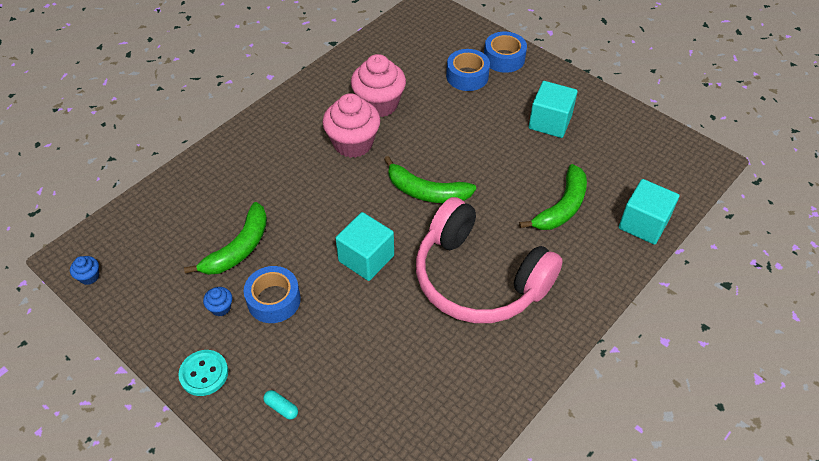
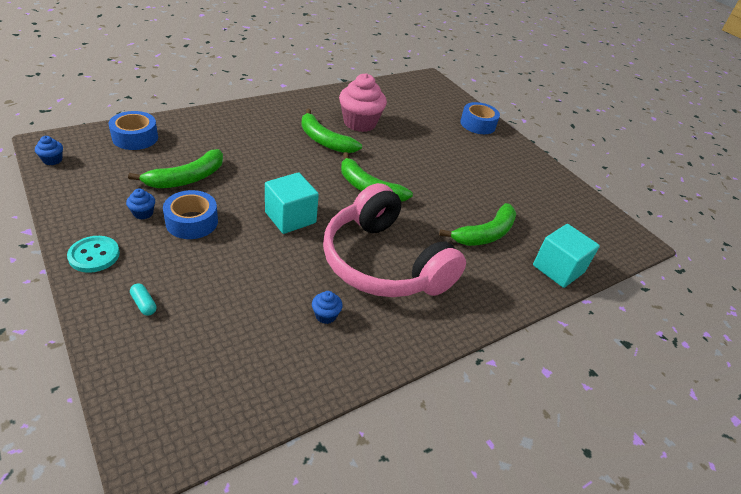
camera: 10 degrees right, 10 degrees down
pink cupcake [322,93,380,158] -> green banana [301,109,362,153]
blue tape [446,49,490,91] -> blue tape moved to [109,111,158,150]
turquoise cube [529,81,578,138] -> none
none -> blue cupcake [312,291,343,324]

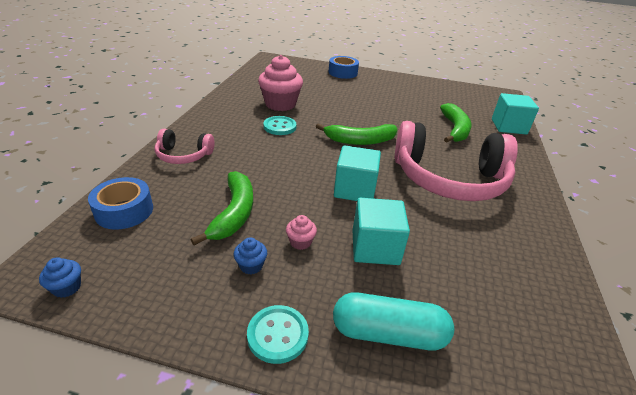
camera: 40 degrees left, 5 degrees down
turquoise capsule [130,283,157,316] -> turquoise capsule [333,292,454,350], size x2.38
blue tape [163,190,218,239] -> pink cupcake [286,215,317,250]
green banana [301,109,362,153] -> turquoise button [263,116,296,135]
blue cupcake [312,291,343,324] -> none
none -> pink headphones [155,129,215,164]
none -> turquoise cube [353,198,410,265]

